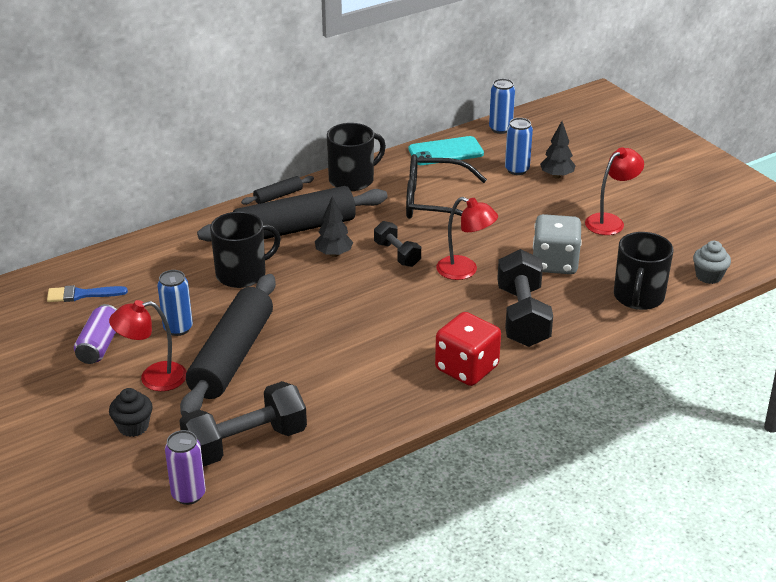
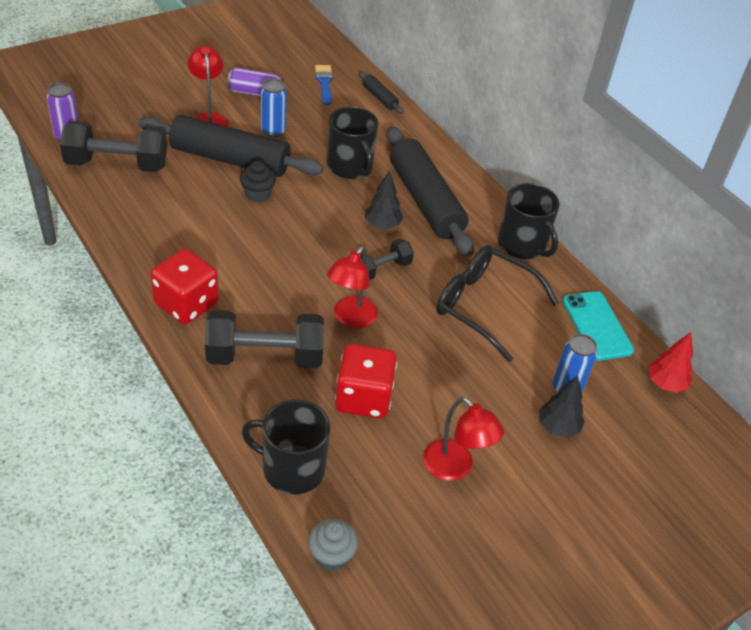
camera: 85 degrees right, 10 degrees up
black cupcake [109,388,153,437] -> black cupcake moved to [240,161,276,202]
black dumbbell [179,381,307,467] -> black dumbbell turned 60 degrees counterclockwise [60,121,167,172]
black rolling pin [241,176,314,205] -> black rolling pin moved to [359,71,404,114]
black glasses [406,154,487,219] -> black glasses turned 60 degrees counterclockwise [436,245,559,362]
blue can [489,79,515,134] -> red tree [648,332,693,393]
grey dice [533,214,582,274] -> red dice [335,344,397,418]

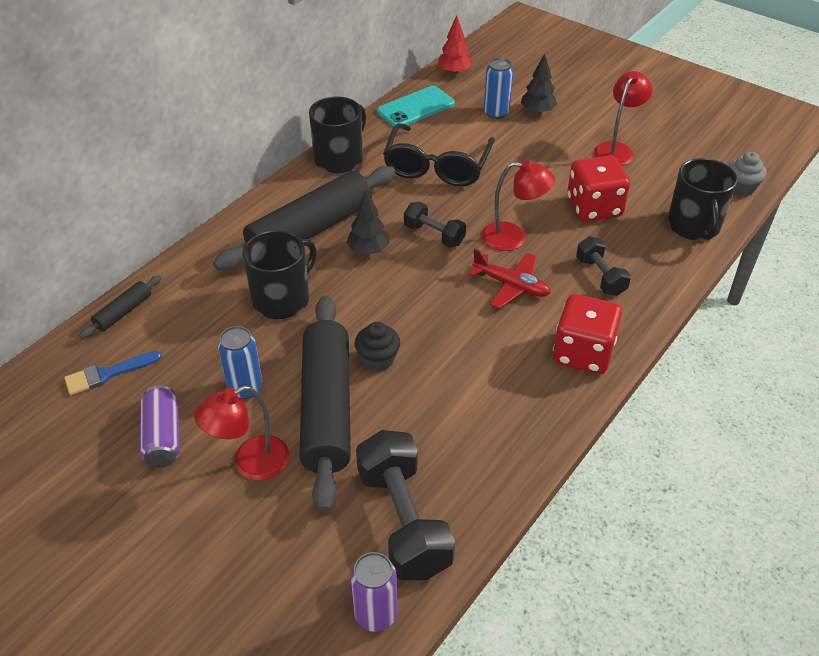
camera: 105 degrees left, 0 degrees up
black dumbbell [205,310,324,368] -> black dumbbell [576,236,631,296], size x0.57
none -> red plane [468,249,551,309]

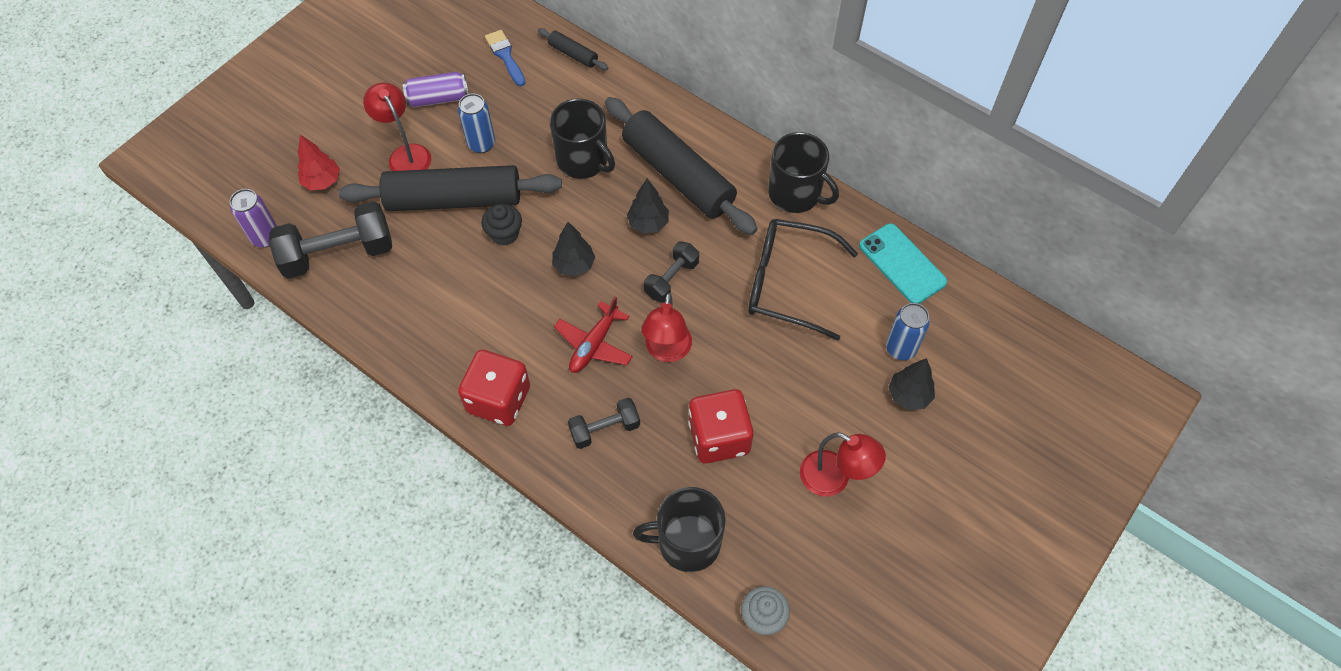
camera: 90 degrees right, 15 degrees up
red tree [438,15,472,75] -> red tree moved to [298,135,340,190]
none -> black tree [552,222,595,276]

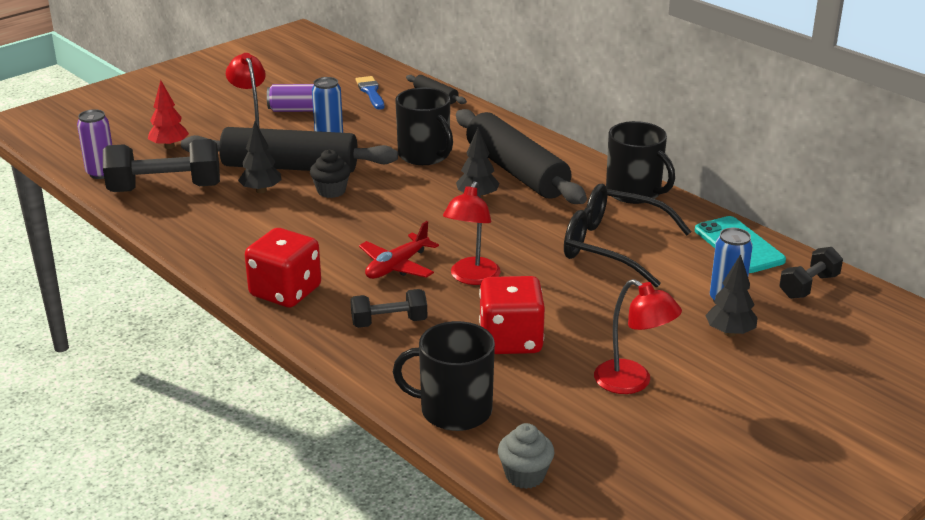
camera: 10 degrees right, 30 degrees down
black tree [552,222,595,276] -> black tree moved to [238,122,282,194]
black dumbbell [644,241,699,302] -> black dumbbell moved to [779,247,843,299]

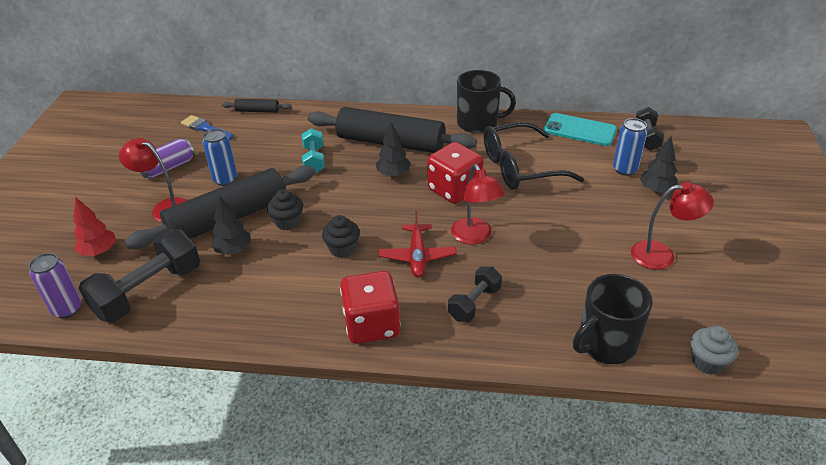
camera: 40 degrees left, 10 degrees up
black mug [395,87,453,165] -> turquoise dumbbell [302,128,325,173]
red dice [479,276,545,354] -> red dice moved to [427,142,483,204]
none -> black cupcake [322,215,360,258]

